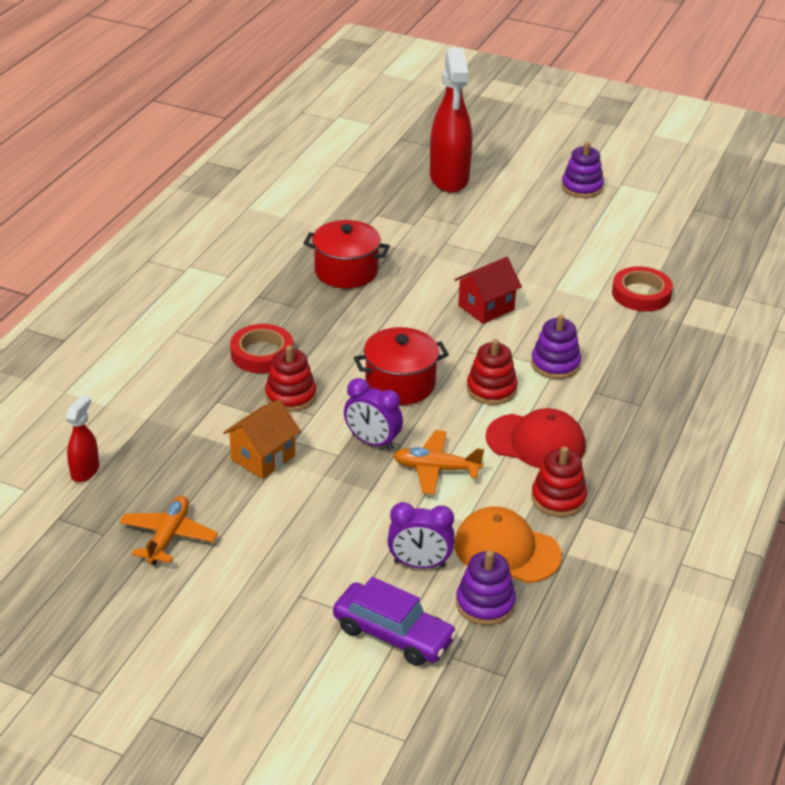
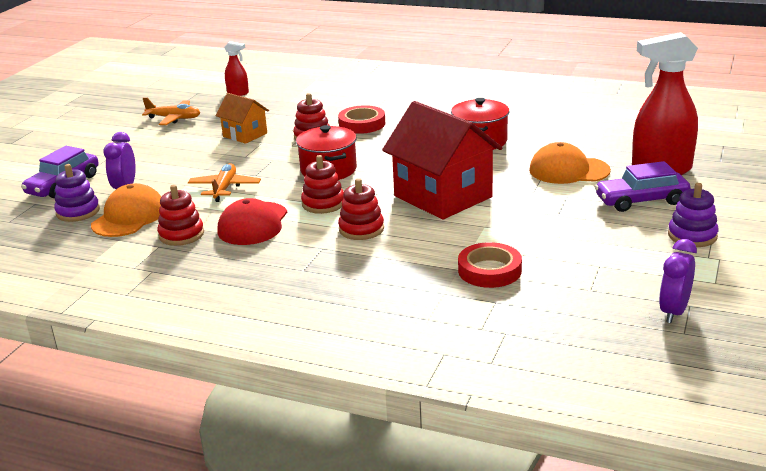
camera: 90 degrees right, 10 degrees down
purple clock [344,378,403,450] -> purple clock moved to [659,239,697,323]
red house [455,257,522,324] -> red house [382,101,503,220], size x1.90
purple stacking toy [531,314,581,379] -> red stacking toy [338,178,384,240]
none -> orange cap [529,142,611,184]
none -> purple car [594,161,691,212]

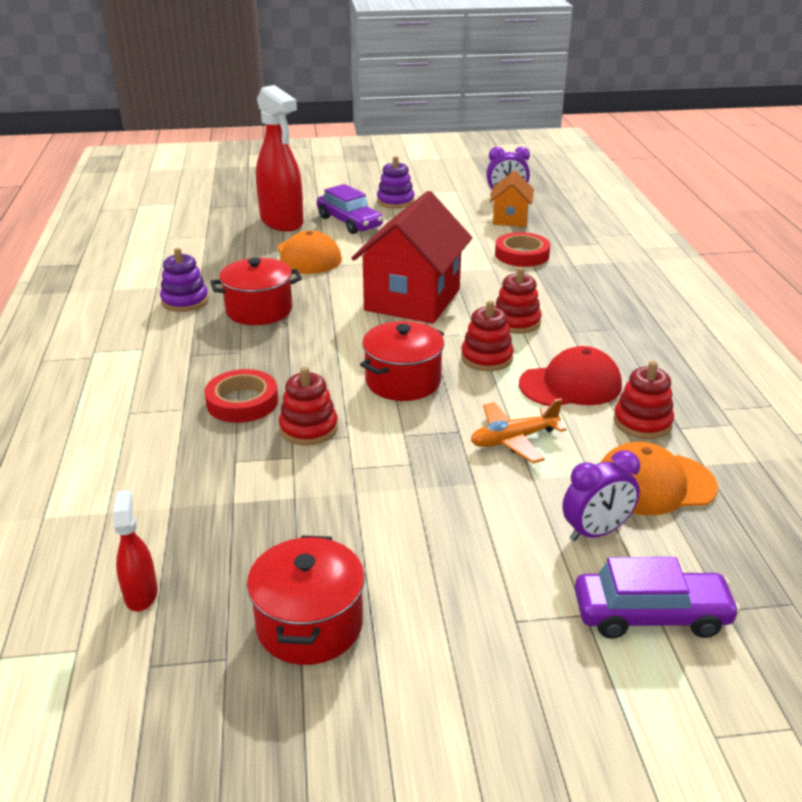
camera: 120 degrees left, 5 degrees up
purple stacking toy [54,164,100,222] -> purple stacking toy moved to [160,248,209,312]
orange plane [142,97,200,125] -> red pot [247,535,365,665]
orange house [216,93,269,144] -> orange house moved to [490,170,534,227]

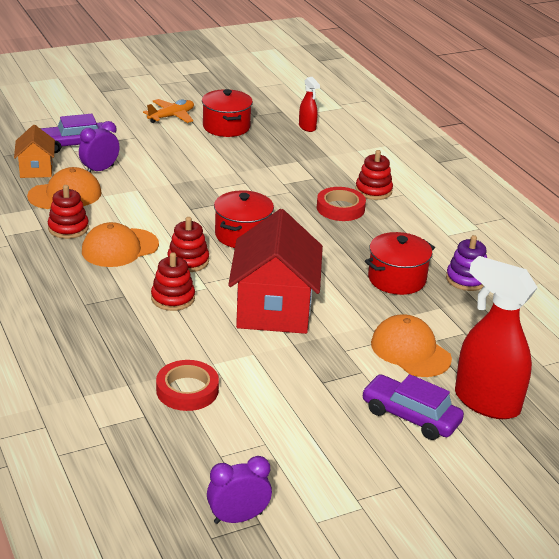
camera: 160 degrees right, 0 degrees up
red stacking toy [279,367,338,446] -> red stacking toy moved to [355,150,393,200]
purple stacking toy [377,156,415,208] -> none
orange plane [471,398,567,463] -> orange plane moved to [143,99,194,123]
orange house [490,170,534,227] -> orange house moved to [14,125,55,178]
red cap [519,346,622,406] -> orange cap [82,222,159,267]

